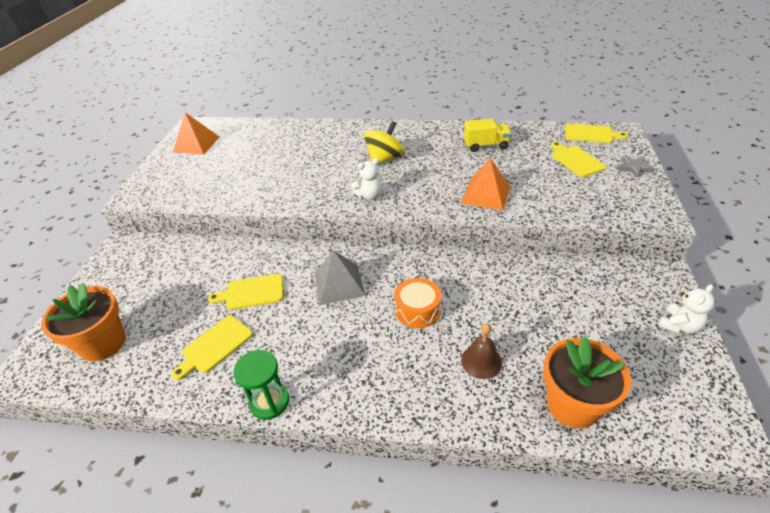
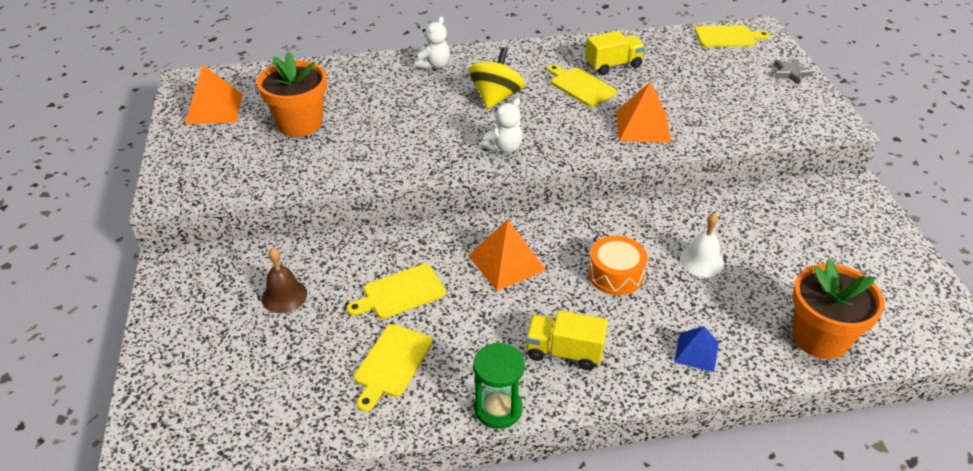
camera: 20 degrees left, 0 degrees up
orange flower pot [41,283,126,362] -> orange flower pot moved to [257,51,327,137]
grey pyramid [314,250,366,305] -> orange pyramid [468,219,546,291]
brown bell [461,323,502,379] -> brown bell moved to [262,248,307,313]
yellow cutting board [551,142,606,177] -> yellow cutting board moved to [547,65,617,107]
white teddy bear [658,284,715,334] -> white teddy bear moved to [415,17,450,70]
none -> yellow truck [525,311,608,370]
none -> blue pyramid [674,326,719,372]
none -> white bell [680,213,724,277]

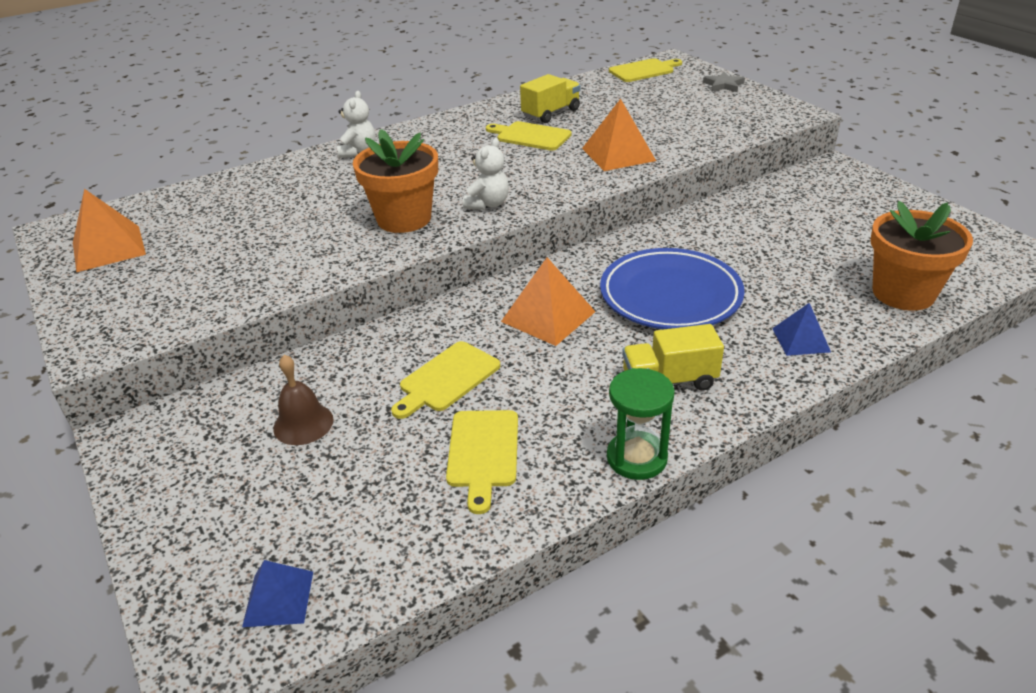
camera: 20 degrees left, 5 degrees down
orange flower pot [257,51,327,137] -> orange flower pot moved to [353,129,438,233]
yellow spinning top [468,47,525,109] -> none
orange drum [588,236,647,295] -> blue plate [600,248,745,329]
white bell [680,213,724,277] -> none
none -> blue pyramid [242,560,313,627]

